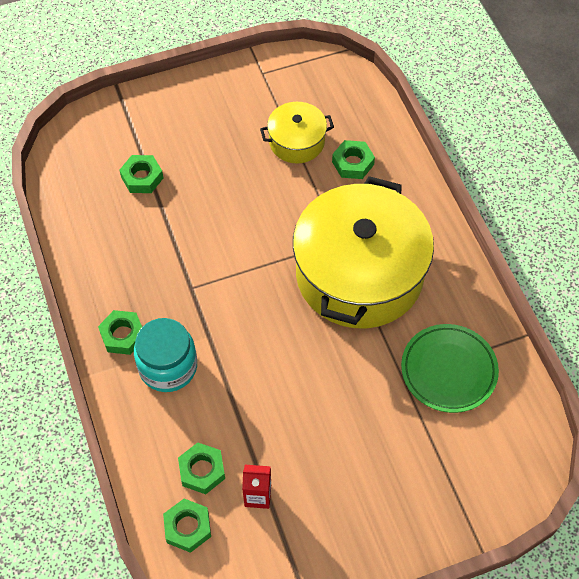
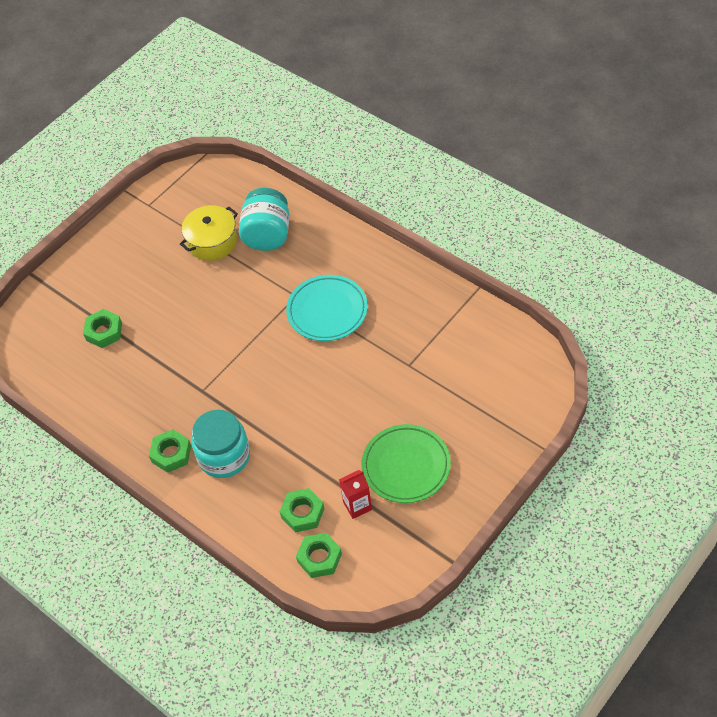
camera: 25 degrees left, 5 degrees down
yellow pot [293,176,434,328] -> turquoise plate [286,275,368,341]
green nut [332,140,375,179] -> turquoise jar [239,188,290,251]
green plate [401,324,499,413] -> green plate moved to [361,424,451,503]

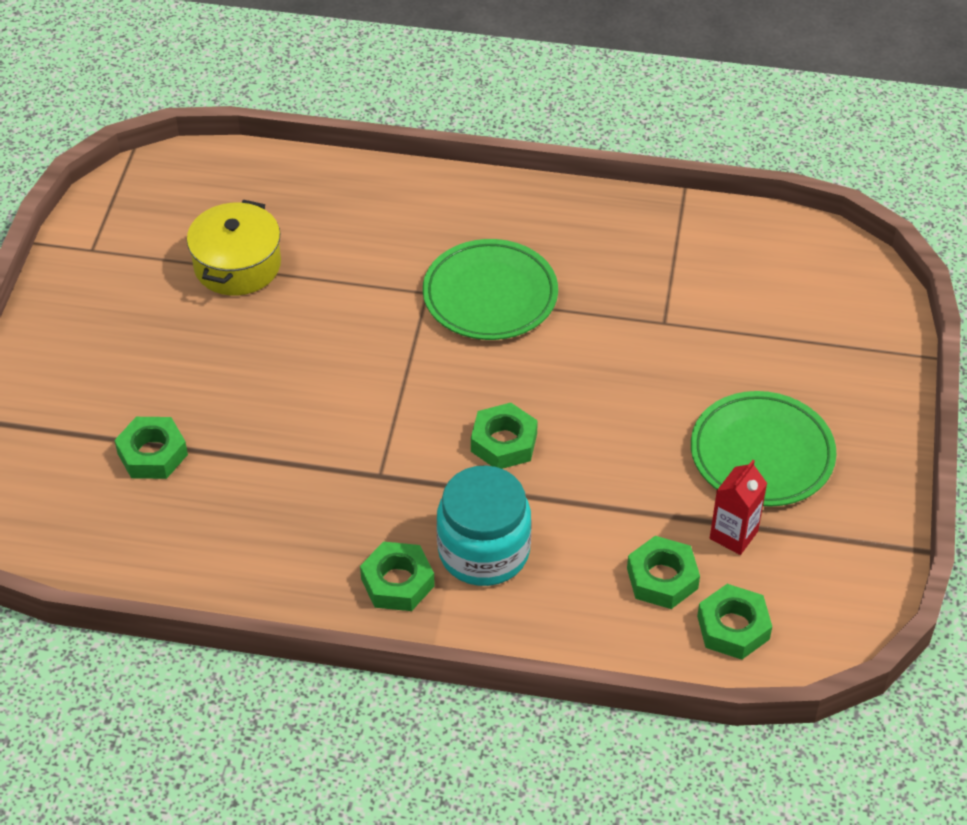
camera: 35 degrees left, 5 degrees down
turquoise jar [239,188,290,251] -> none
turquoise plate [286,275,368,341] -> green plate [423,239,558,340]
none -> green nut [471,403,538,469]

